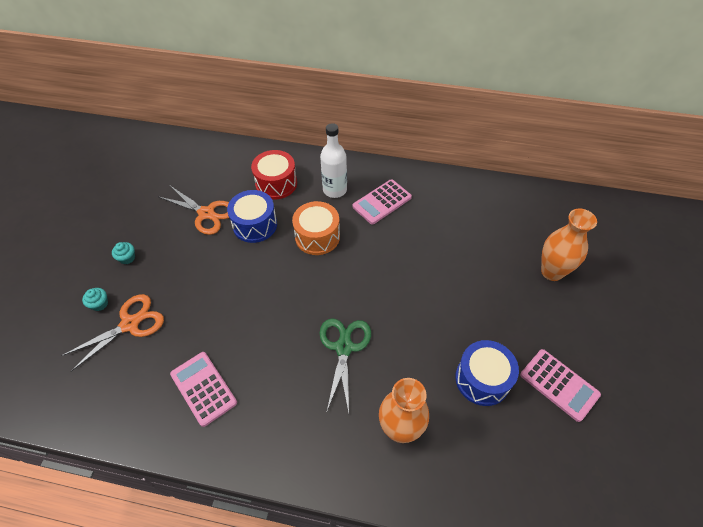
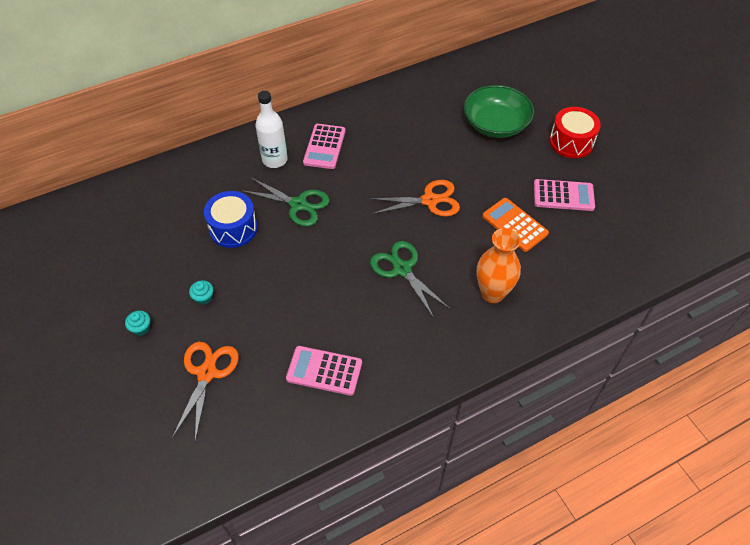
camera: 40 degrees left, 0 degrees up
turquoise cupcake [82,288,108,311] -> turquoise cupcake moved to [189,280,213,305]
orange scissors [159,186,229,235] -> orange scissors moved to [369,180,460,217]
red drum [251,150,297,200] -> red drum moved to [549,107,601,158]
orange drum [292,201,340,255] -> green scissors [241,178,330,227]
blue drum [455,340,519,406] -> orange calculator [482,198,549,252]
orange vase [541,208,597,281] -> green bowl [464,85,534,138]

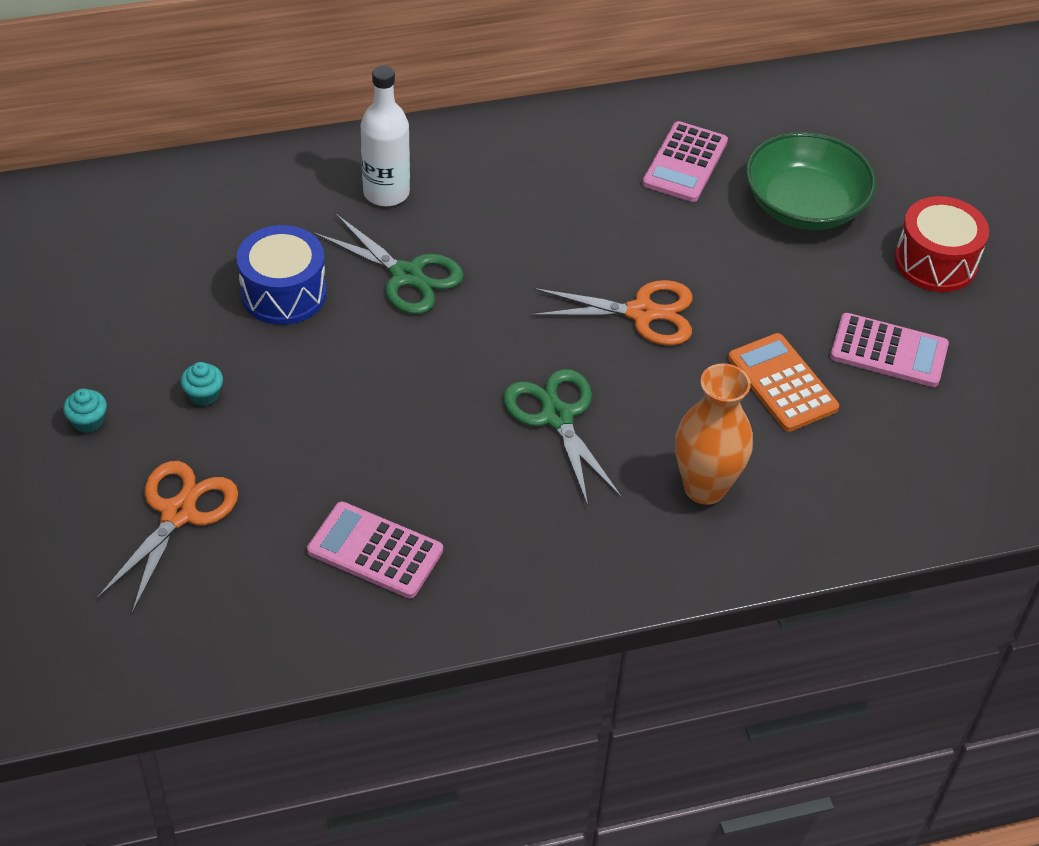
camera: 10 degrees right, 5 degrees down
pink calculator [303,124,346,169] -> pink calculator moved to [642,121,728,202]

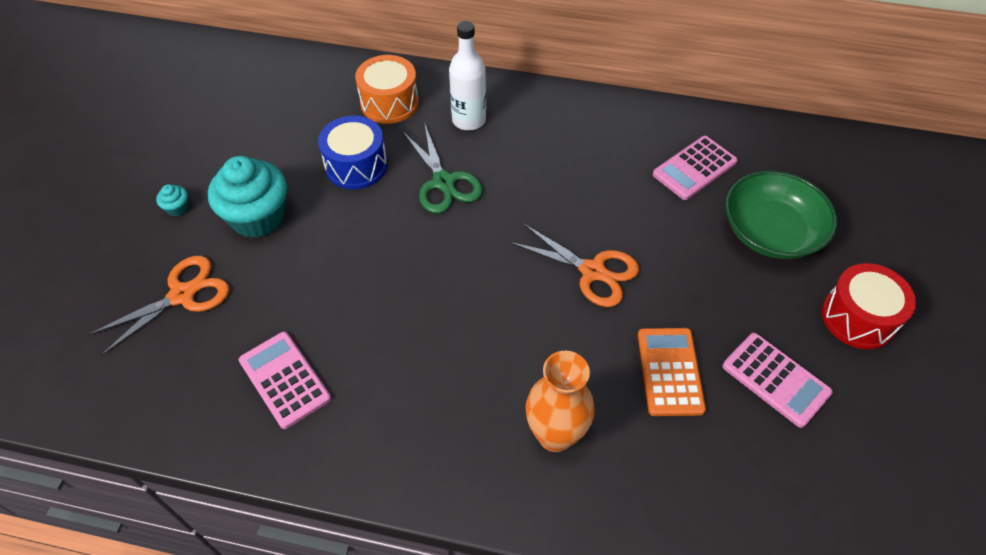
camera: 30 degrees right, 5 degrees up
turquoise cupcake [181,362,223,406] -> turquoise cupcake [208,156,287,238], size x2.46
green scissors [503,369,622,506] -> none
none -> orange drum [355,55,419,124]

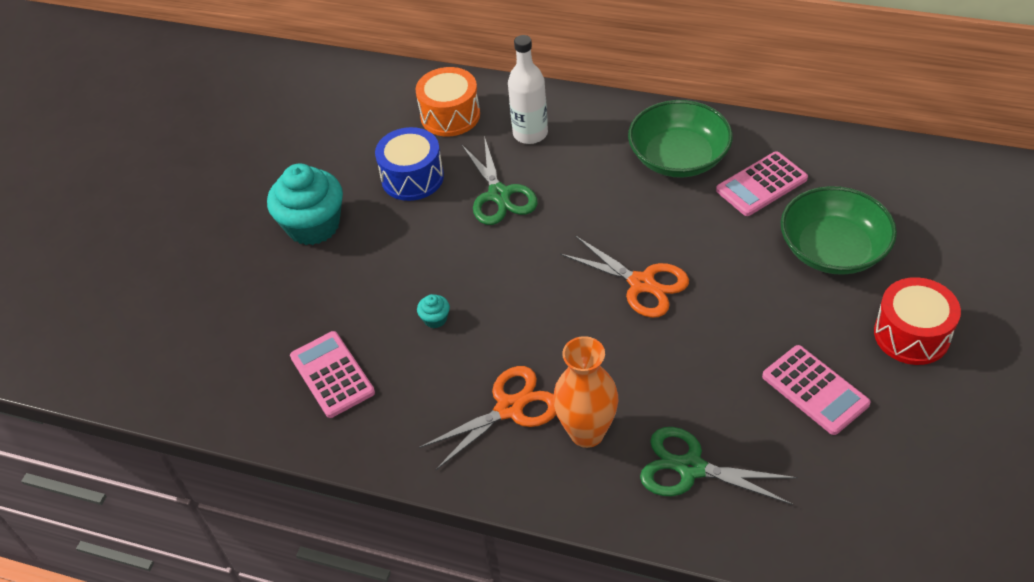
camera: 10 degrees right, 5 degrees down
orange scissors [88,256,229,356] -> orange scissors moved to [419,366,556,470]
turquoise cupcake [156,184,189,216] -> turquoise cupcake moved to [417,294,450,328]
orange calculator [638,328,706,416] -> none
none -> green bowl [628,100,733,178]
none -> green scissors [640,427,798,505]

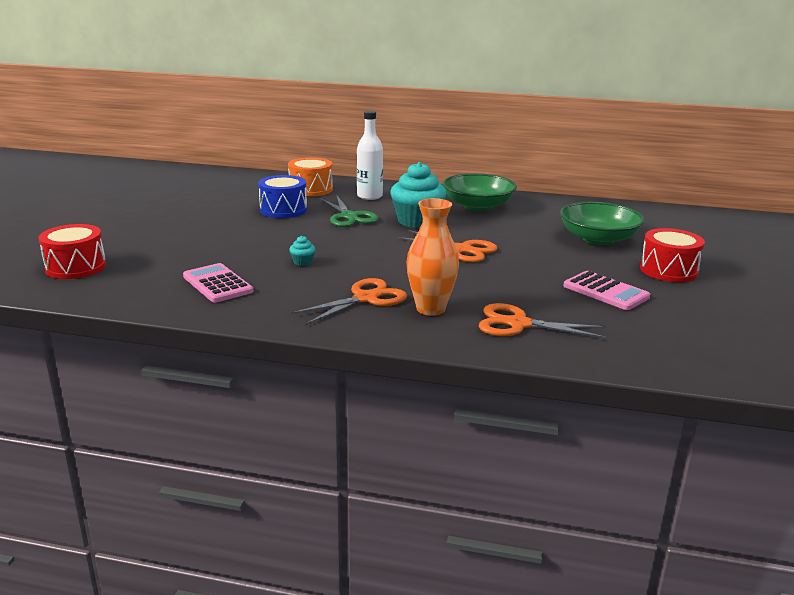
camera: 10 degrees left, 25 degrees down
turquoise cupcake [267,164,343,245] -> turquoise cupcake moved to [390,162,447,228]
green scissors [640,427,798,505] -> orange scissors [479,303,607,338]
pink calculator [716,151,808,216] -> none
none -> red drum [39,224,106,279]

